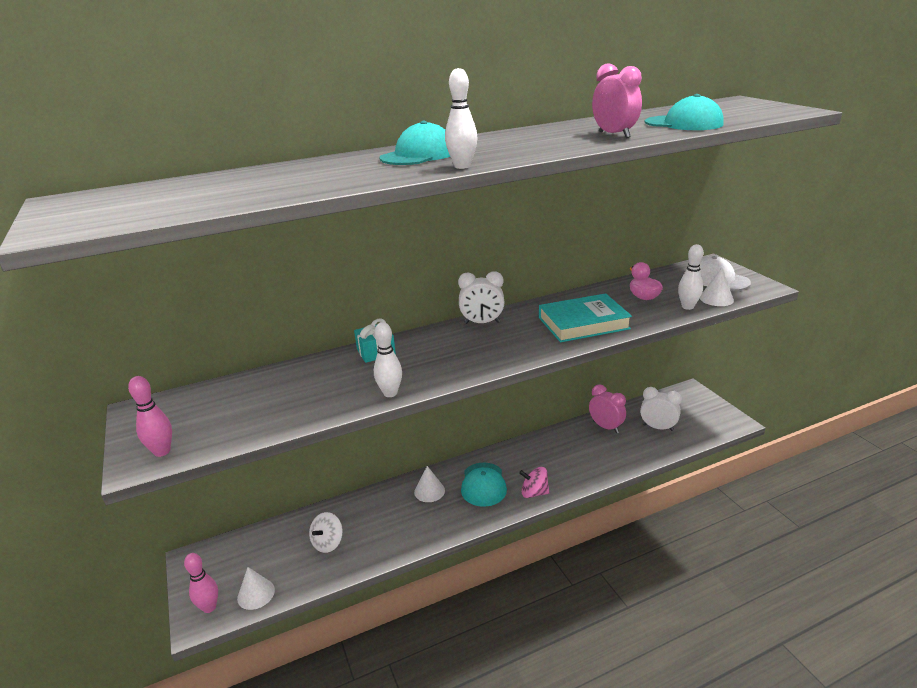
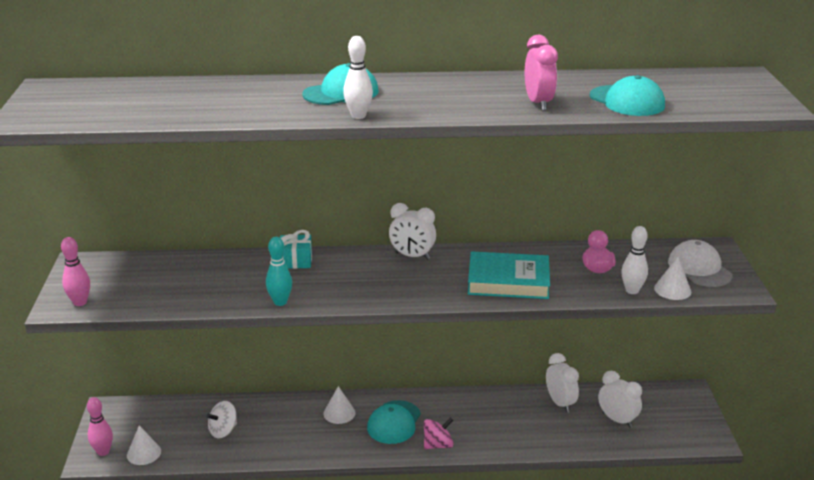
camera: 20 degrees right, 0 degrees up
white bowling pin [374,322,402,397] -> turquoise bowling pin [266,237,292,306]
pink spinning top [519,467,550,498] -> pink spinning top turned 120 degrees clockwise [424,418,453,449]
pink clock [589,384,626,433] -> white clock [546,353,579,413]

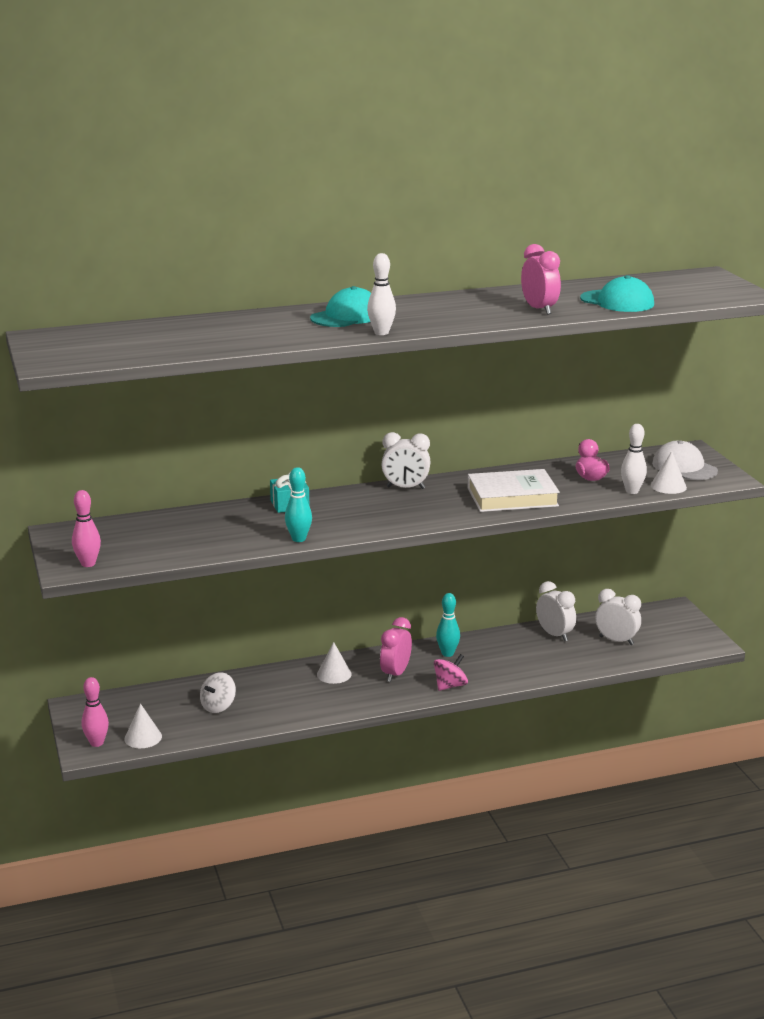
camera: 15 degrees left, 5 degrees down
turquoise cap [367,400,421,444] -> pink clock [380,617,412,682]
turquoise book [468,251,550,299] -> white book [467,469,560,512]
none -> turquoise bowling pin [436,593,460,657]

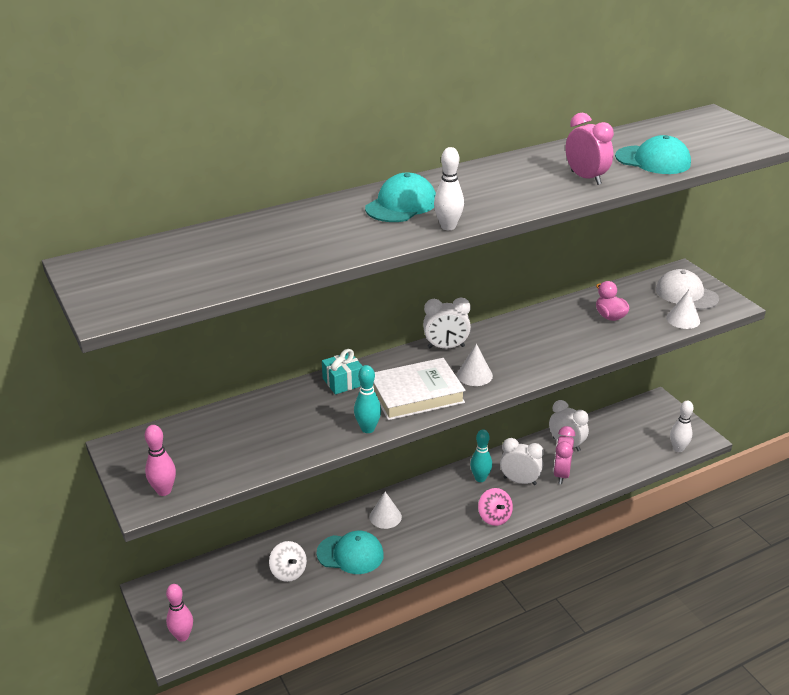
camera: 10 degrees left, 10 degrees up
white cone [124,703,162,748] -> white cone moved to [457,344,493,386]
white spinning top [200,672,236,713] -> white spinning top turned 60 degrees counterclockwise [269,541,307,582]
pink clock [380,617,412,682] -> pink clock moved to [553,426,575,484]
pink spinning top [434,654,468,691] -> pink spinning top turned 120 degrees clockwise [478,488,513,526]
white book [467,469,560,512] -> white book moved to [373,358,466,420]
white clock [595,589,641,645] -> white clock moved to [500,438,544,485]
white bowling pin [621,424,647,494] -> white bowling pin moved to [670,401,693,452]
none -> turquoise cap [316,531,384,574]

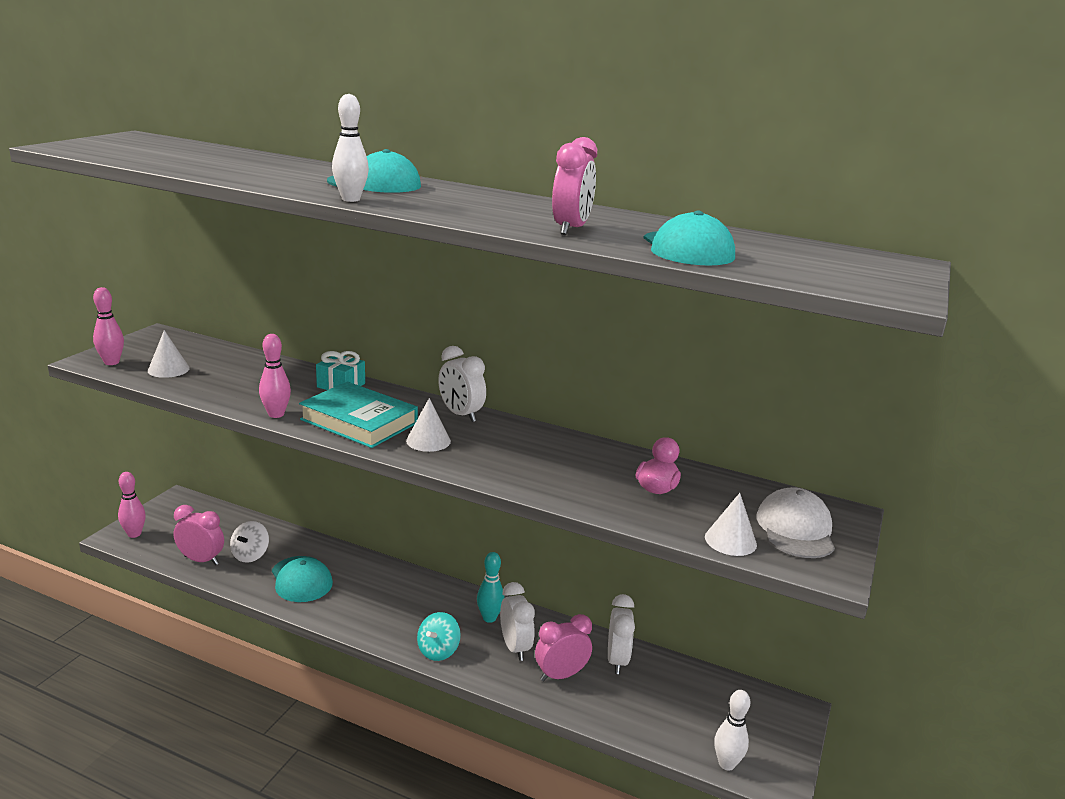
camera: 50 degrees right, 10 degrees down
turquoise bowling pin [354,365,381,433] -> pink bowling pin [259,334,291,418]
white cone [370,492,402,529] -> white cone moved to [148,330,190,378]
white book [373,358,466,420] -> turquoise book [299,382,418,448]
pink spinning top [478,488,513,526] -> turquoise spinning top [417,612,461,661]
none -> pink clock [173,505,224,565]

